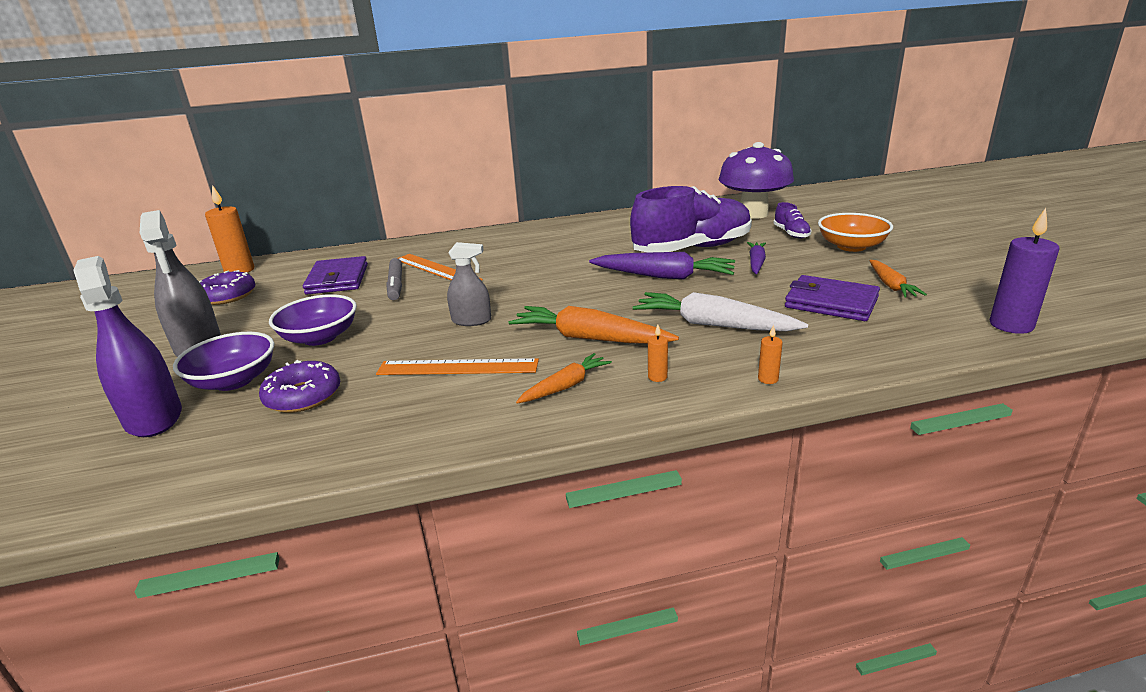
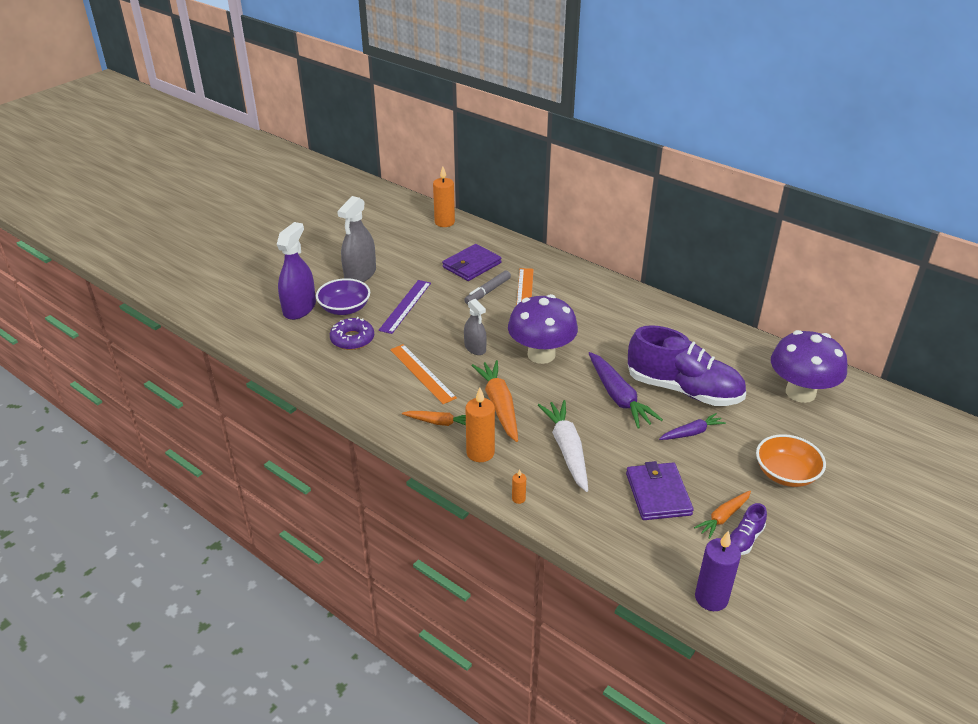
camera: 50 degrees right, 10 degrees up
purple donut [199,270,256,305] -> none
purple bowl [269,294,357,346] -> purple ruler [378,280,431,334]
orange candle [648,325,668,382] -> orange candle [465,388,495,462], size x2.16
purple shoe [773,202,812,239] -> purple shoe moved to [730,503,767,555]
none -> purple mushroom [508,294,578,364]

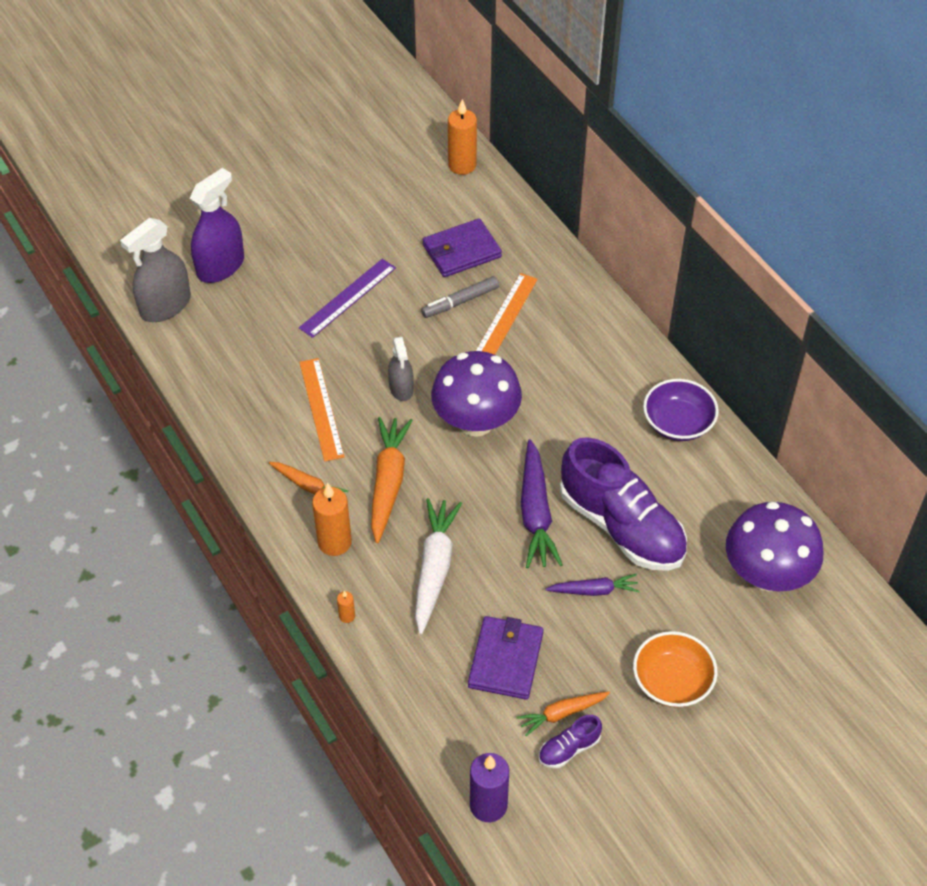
camera: 20 degrees right, 15 degrees up
purple bowl [316,278,370,315] -> purple bowl moved to [643,379,719,441]
purple donut [330,317,374,350] -> none
grey spray bottle [337,196,376,282] -> grey spray bottle moved to [120,218,191,322]

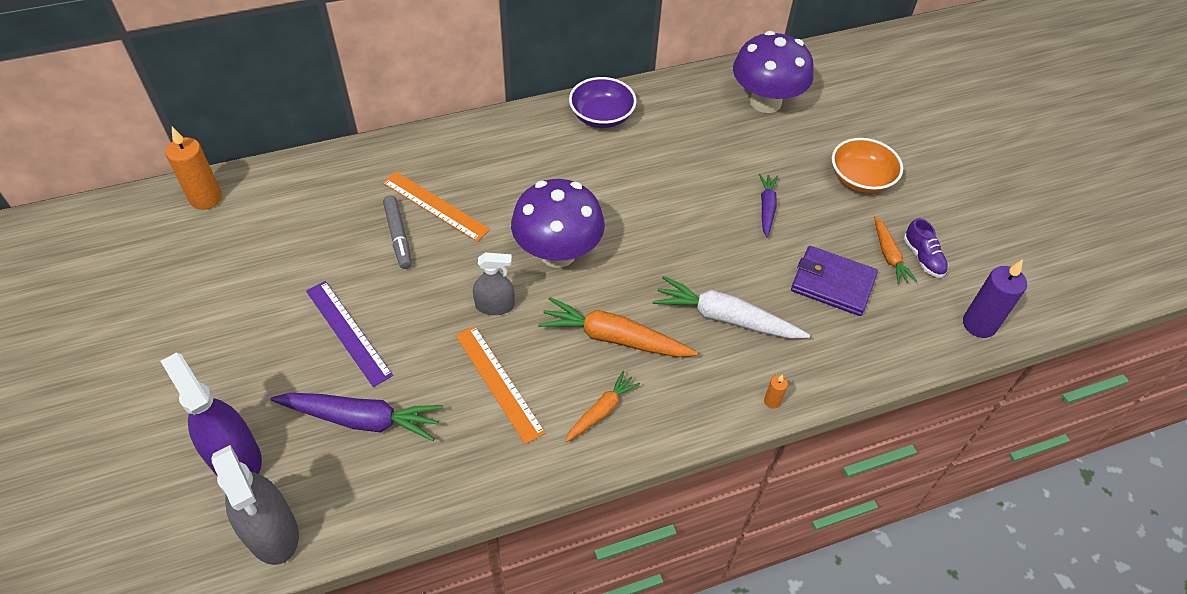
camera: 80 degrees left, 0 degrees up
orange ruler [299,358,345,462] -> orange ruler turned 60 degrees clockwise [455,326,546,444]
orange candle [312,483,352,556] -> none
purple wallet [422,218,502,277] -> none
purple carrot [521,439,563,568] -> purple carrot moved to [270,393,443,441]
purple shoe [560,437,687,571] -> none

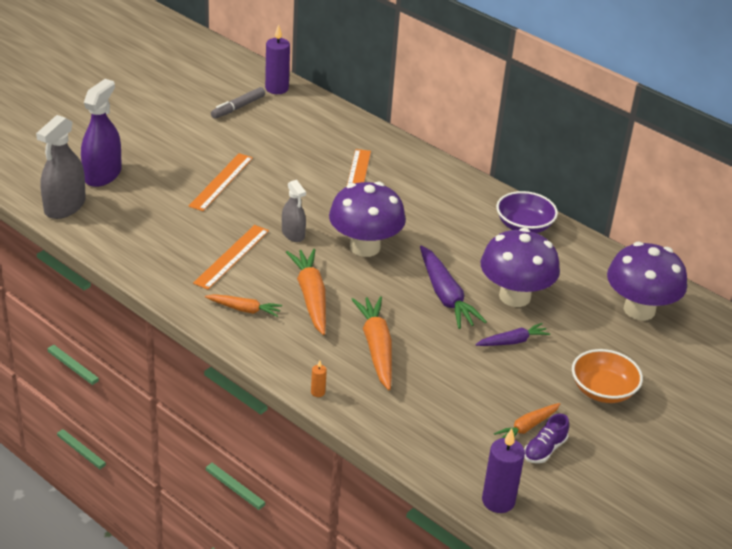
camera: 60 degrees right, 15 degrees down
orange candle [165,127,222,210] -> purple candle [265,24,290,94]
purple carrot [270,393,443,441] -> purple carrot moved to [420,245,487,329]
purple ruler [306,281,393,387] -> orange ruler [188,153,253,211]
grey marker [383,195,412,269] -> grey marker moved to [211,87,265,119]
white carrot [653,276,810,339] -> orange carrot [351,296,392,390]
purple wallet [791,246,878,316] -> none
none -> purple mushroom [481,228,560,307]

